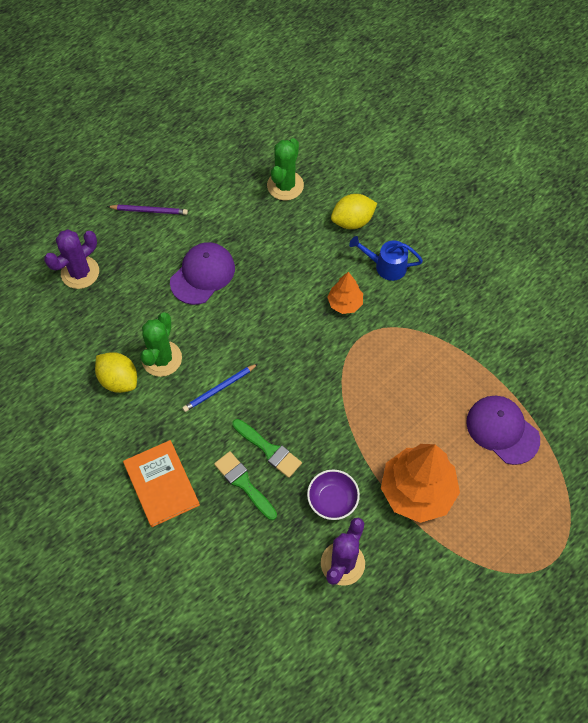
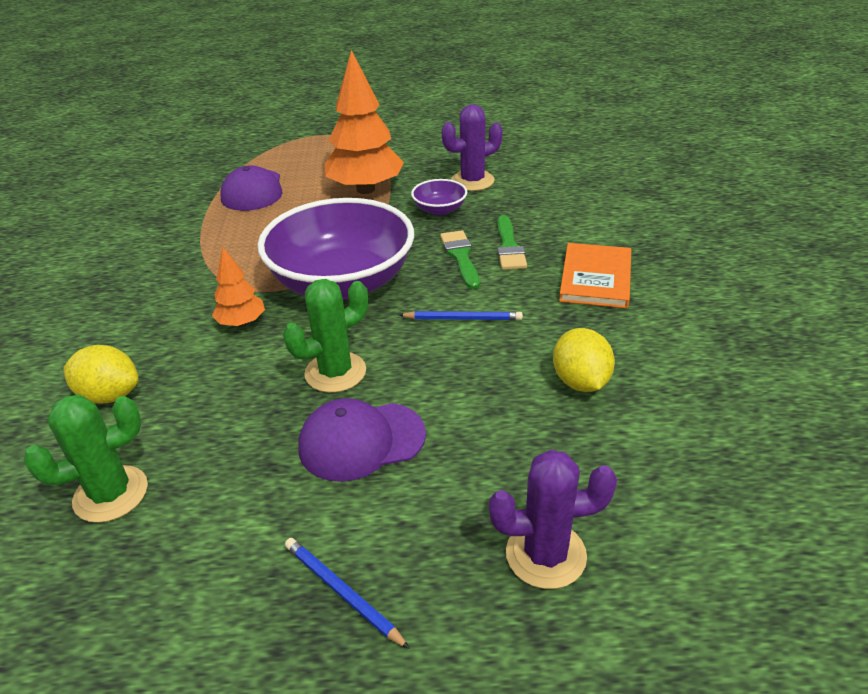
camera: 140 degrees left, 25 degrees down
purple pencil [107,205,188,215] -> blue pencil [285,538,410,649]
green cactus [140,312,182,377] -> green cactus moved to [283,279,368,393]
blue watering can [349,236,423,281] -> none
none -> purple bowl [257,198,414,300]

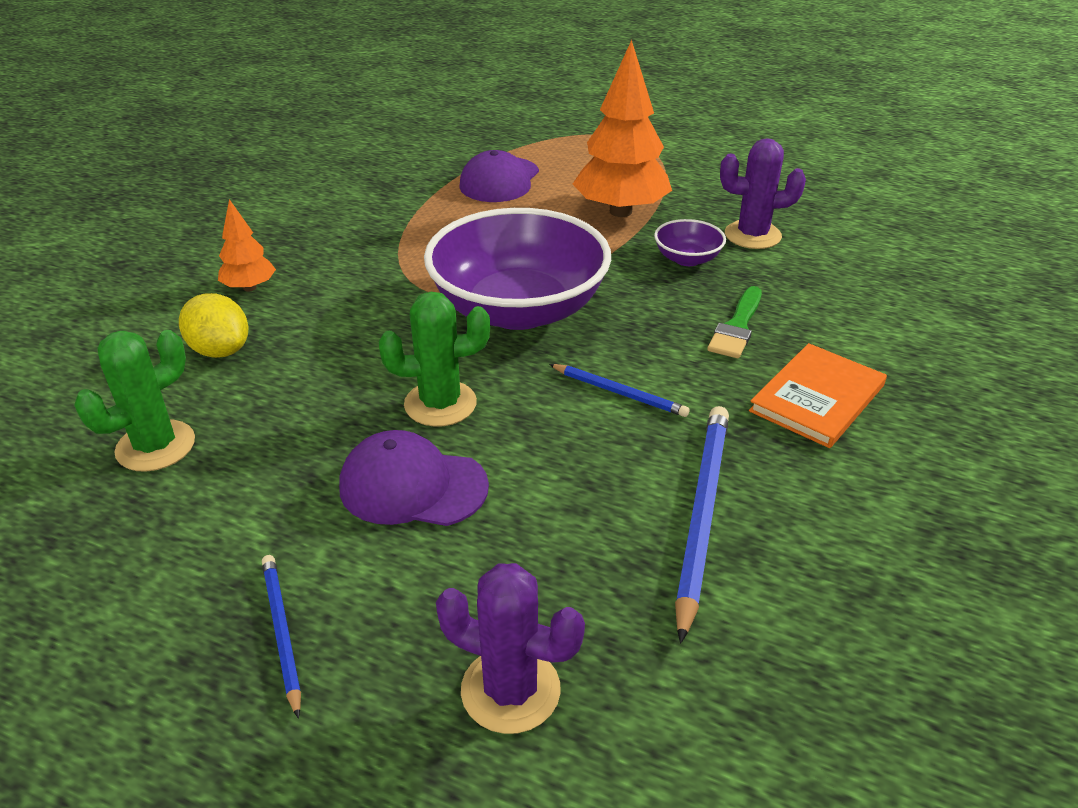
camera: 25 degrees right, 0 degrees up
green cactus [24,395,148,523] -> green cactus turned 45 degrees counterclockwise [74,330,195,472]
orange tree [212,247,265,327] -> orange tree moved to [218,199,276,291]
green brush [440,230,480,289] -> none
yellow lemon [553,328,615,392] -> blue pencil [675,406,729,643]

